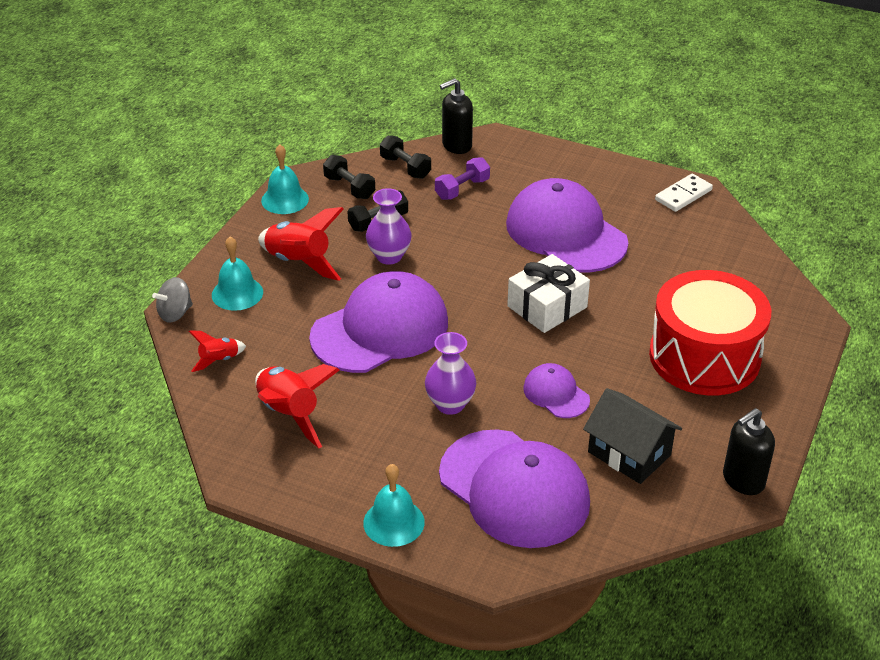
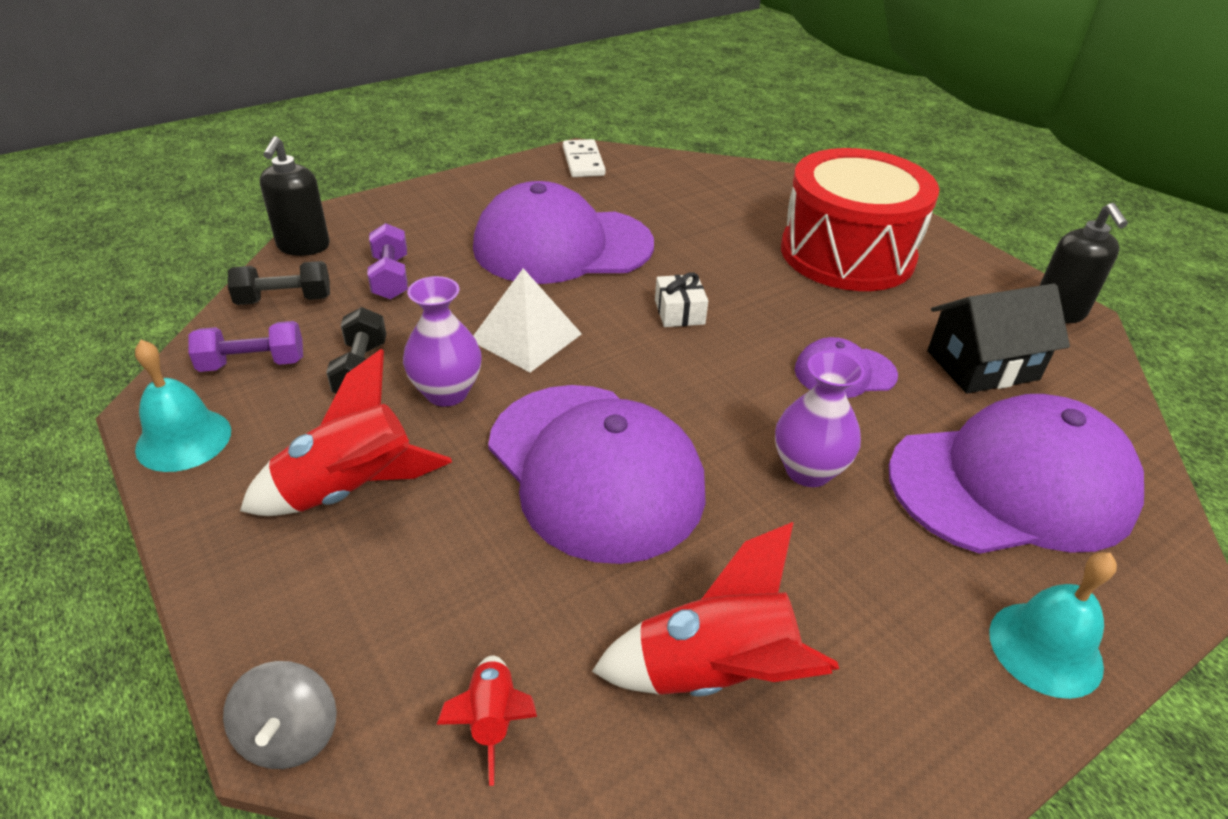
camera: 60 degrees left, 0 degrees up
turquoise bell [212,237,263,311] -> none
purple cap [309,271,448,373] -> purple cap turned 150 degrees clockwise [488,385,706,564]
black dumbbell [323,155,375,199] -> purple dumbbell [189,321,303,372]
white gift [507,254,590,333] -> white gift [655,272,708,327], size x0.56
none -> white pyramid [473,268,582,372]

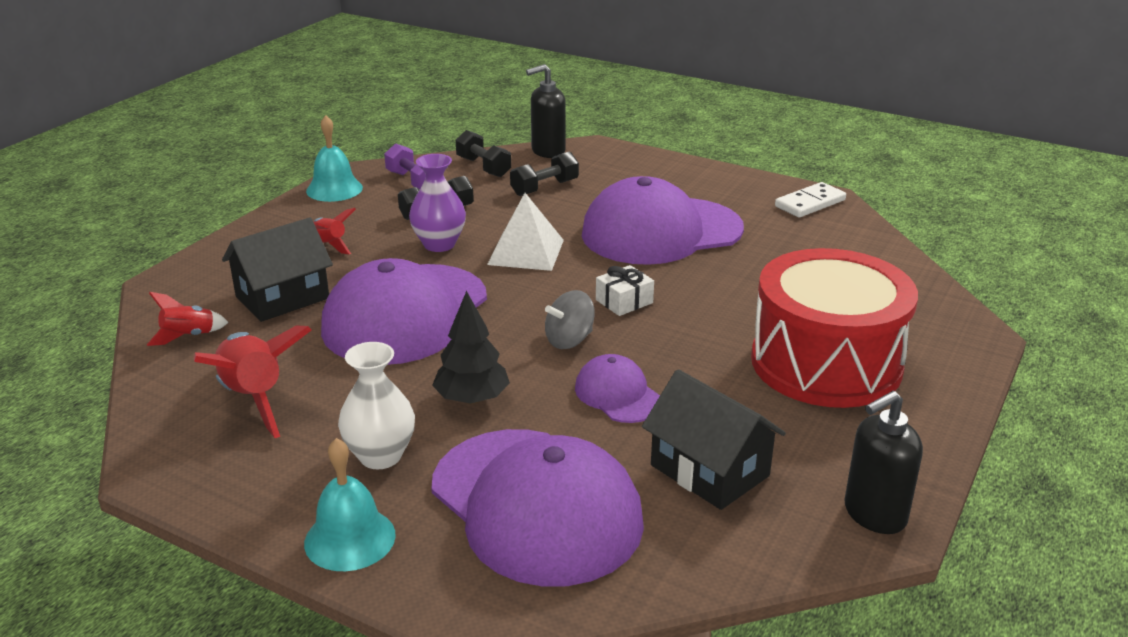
camera: 65 degrees right, 10 degrees down
grey spinning top [223,661,337,769] -> grey spinning top moved to [545,290,595,349]
red rocket [240,349,452,516] -> red rocket [313,208,356,254], size x0.53
purple dumbbell [367,223,408,299] -> black dumbbell [510,152,579,196]
purple cap [473,181,654,284] -> purple cap turned 75 degrees counterclockwise [582,176,744,265]
purple vase [775,351,865,487] -> black tree [432,291,510,404]
none -> black house [222,217,333,322]
none -> white vase [338,342,415,469]

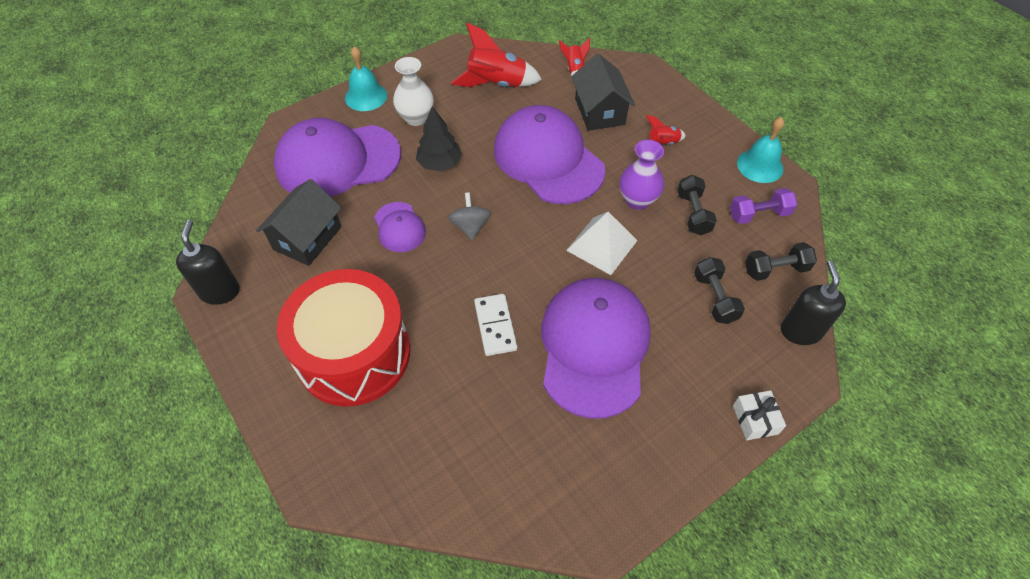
camera: 115 degrees right, 25 degrees up
purple cap [575,354,660,423] -> purple cap turned 75 degrees clockwise [374,202,426,252]
white gift [596,265,654,316] -> white gift moved to [733,390,786,440]
black house [642,369,786,510] -> black house turned 45 degrees counterclockwise [256,179,342,266]
white domino [775,182,846,218] -> white domino moved to [474,294,517,356]

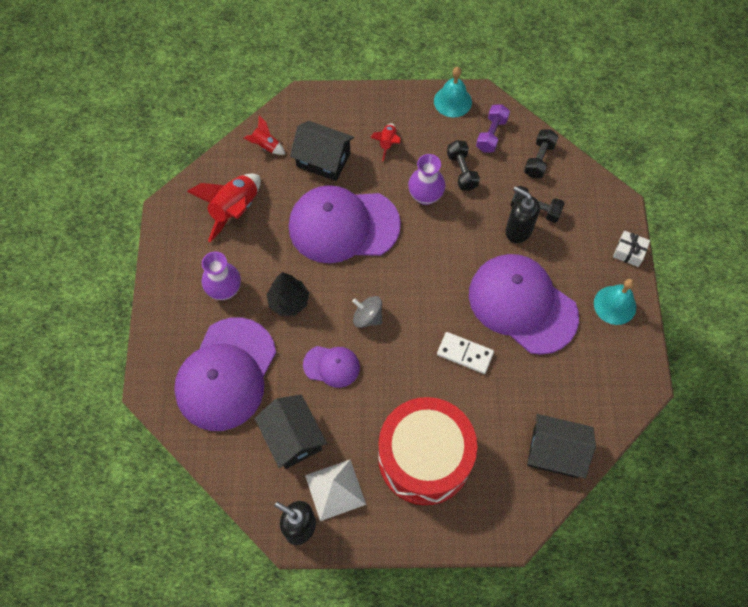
camera: 55 degrees left, 10 degrees up
turquoise bell [345,46,387,111] -> turquoise bell moved to [594,279,636,325]
white vase [393,57,434,126] -> purple vase [201,252,241,300]
white pyramid [566,212,637,275] -> white pyramid moved to [305,459,366,521]
black dumbbell [677,175,717,235] -> black dumbbell turned 45 degrees clockwise [447,140,480,191]
black soap dispenser [781,261,846,345] -> black soap dispenser moved to [505,186,540,243]
none -> black house [527,414,596,478]

